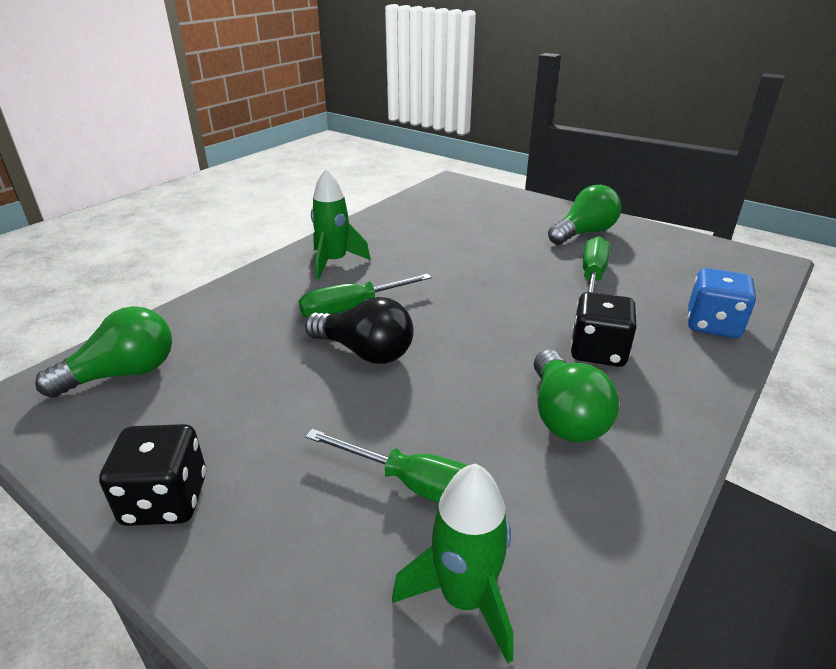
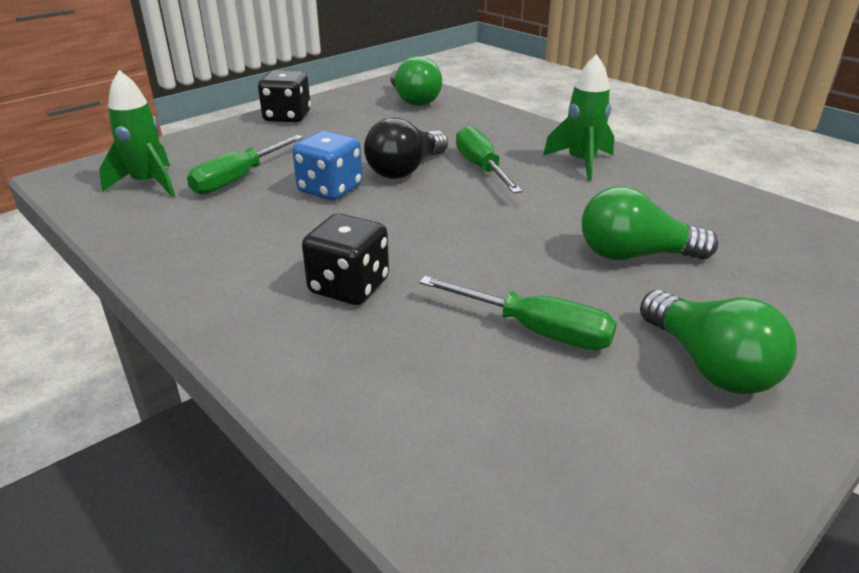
camera: 100 degrees right, 0 degrees up
green light bulb [534,350,619,442] -> green light bulb moved to [582,186,718,260]
blue dice [687,268,756,338] -> blue dice moved to [292,131,363,200]

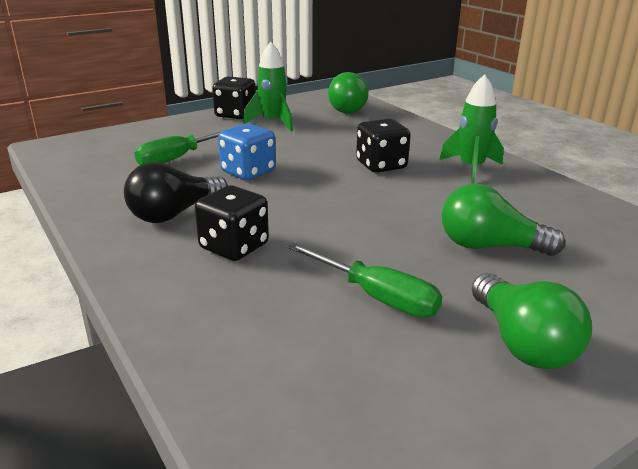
camera: 10 degrees right, 5 degrees down
green rocket [99,70,175,197] -> green rocket moved to [243,42,293,131]
black light bulb [364,118,448,179] -> black light bulb moved to [124,162,228,223]
green screwdriver [456,125,522,193] -> black dice [356,119,411,173]

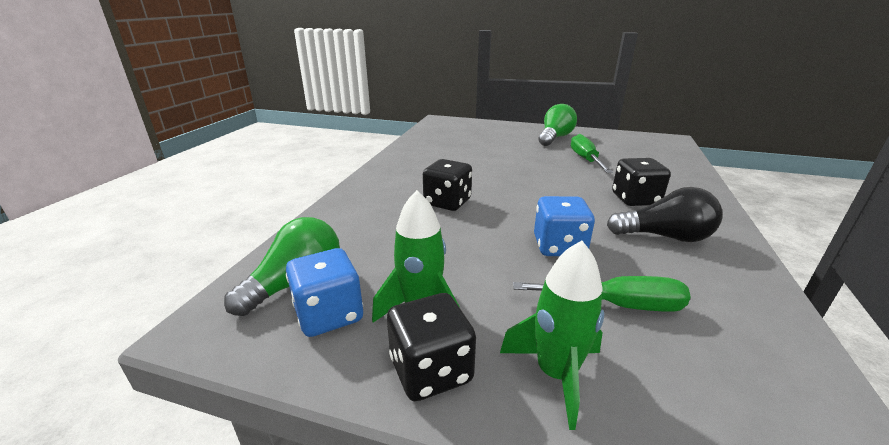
camera: 130 degrees left, 0 degrees up
green rocket [439,74,503,184] -> green rocket moved to [500,241,604,430]
green light bulb [442,184,565,256] -> none
none -> blue dice [286,248,363,337]

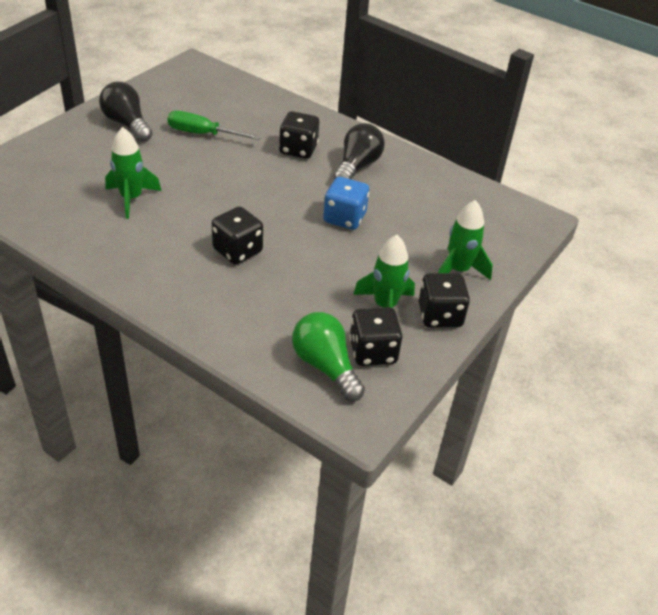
camera: 75 degrees left, 15 degrees up
blue dice [286,248,363,337] -> black dice [350,307,403,366]
green screwdriver [513,276,691,312] -> none
green light bulb [539,104,577,146] -> black light bulb [99,82,153,142]
none -> green rocket [105,127,161,219]

